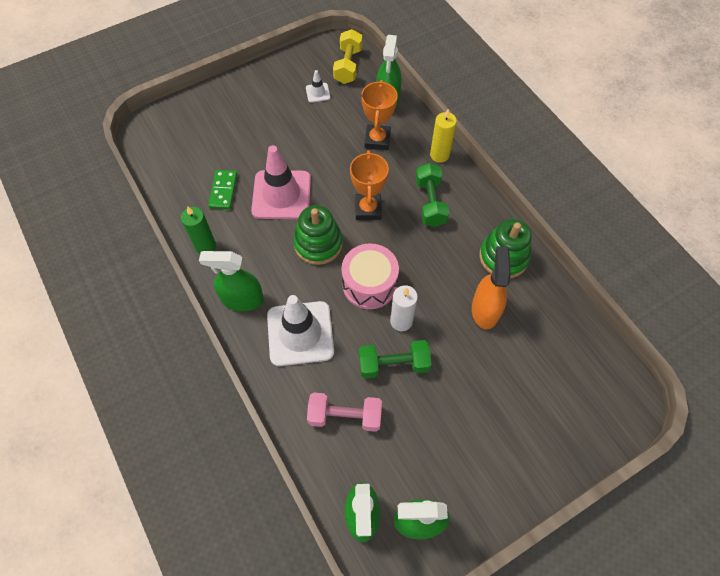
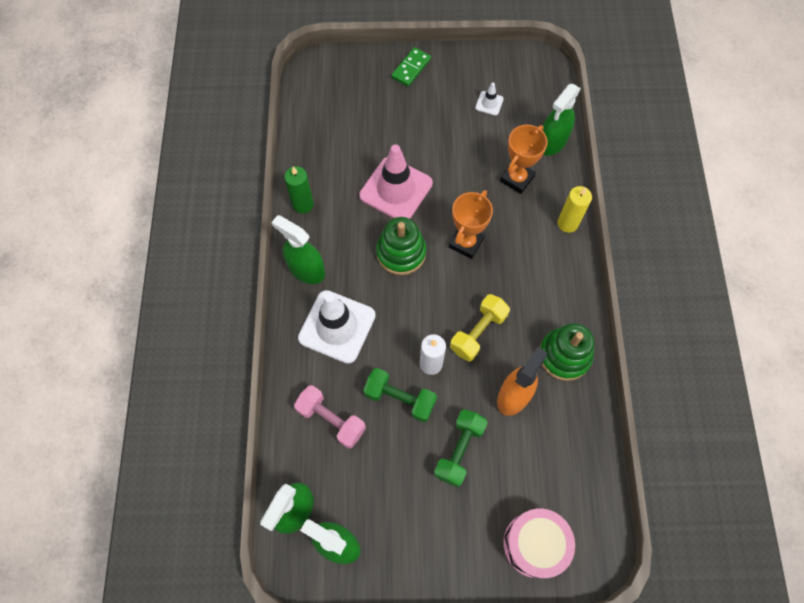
camera: 30 degrees right, 5 degrees up
green domino [208,170,237,209] -> green domino moved to [391,47,431,87]
yellow dumbbell [333,29,362,84] -> yellow dumbbell moved to [450,294,510,362]
pink drum [342,243,399,309] -> pink drum moved to [503,509,575,578]
green dumbbell [416,163,449,227] -> green dumbbell moved to [434,409,488,487]

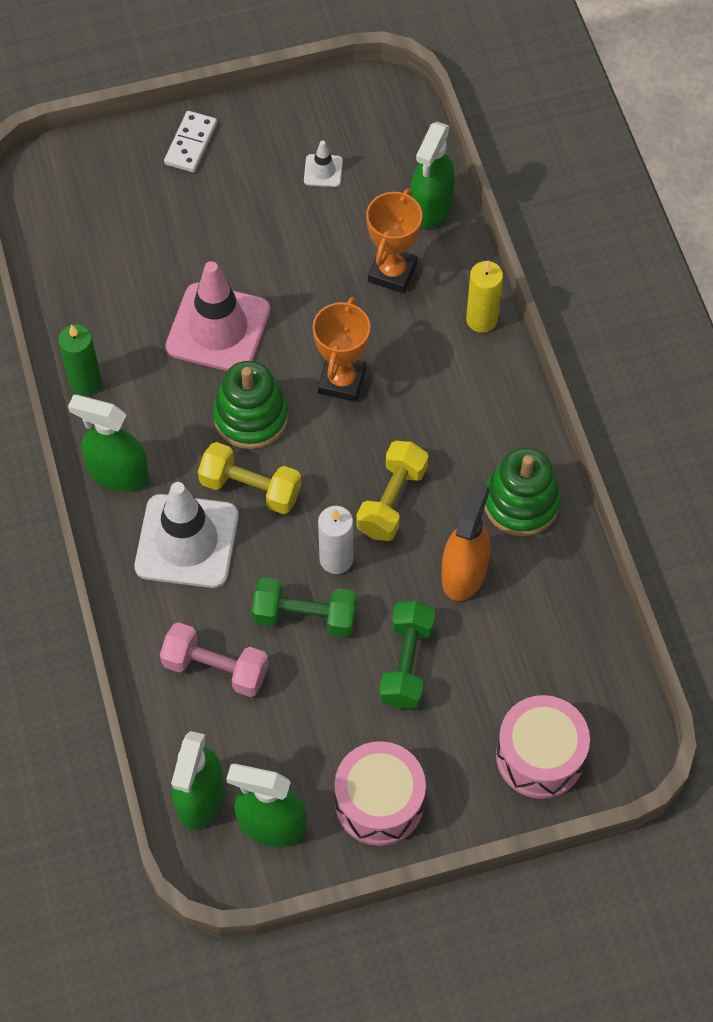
camera: 15 degrees left, 5 degrees down
green domino [391,47,431,87] -> white domino [164,111,217,172]
none -> yellow dumbbell [198,442,301,514]
none -> pink drum [335,741,426,846]

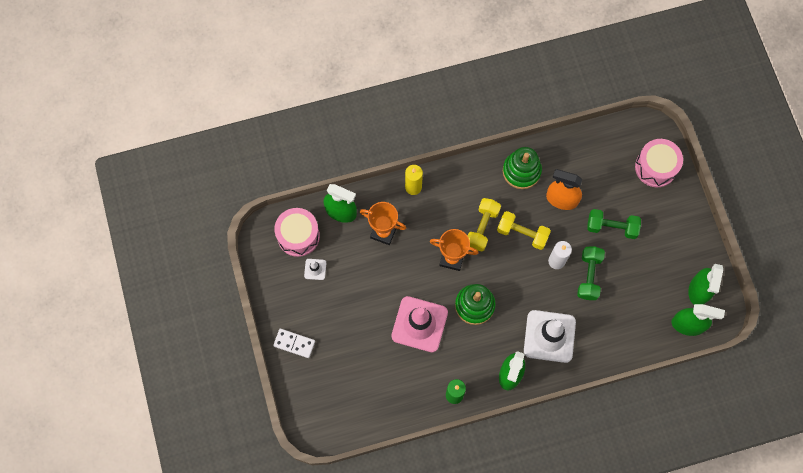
camera: 90 degrees left, 10 degrees up
pink dumbbell [160,622,269,697] -> none
yellow dumbbell [198,442,301,514] -> yellow dumbbell moved to [468,198,501,251]
pink drum [335,741,426,846] -> pink drum moved to [274,208,320,257]

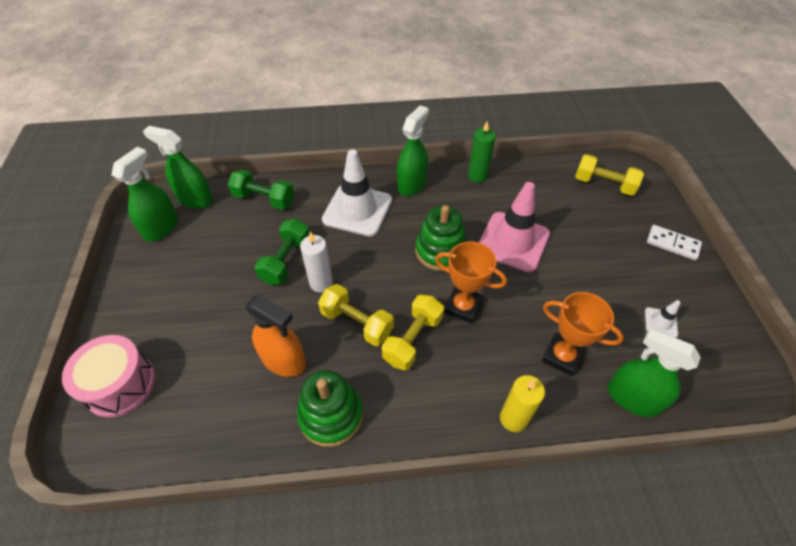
camera: 170 degrees left, 20 degrees down
pink drum [274,208,320,257] -> none
green dumbbell [587,209,641,239] -> green dumbbell moved to [228,170,294,210]
none -> yellow dumbbell [575,154,644,196]

